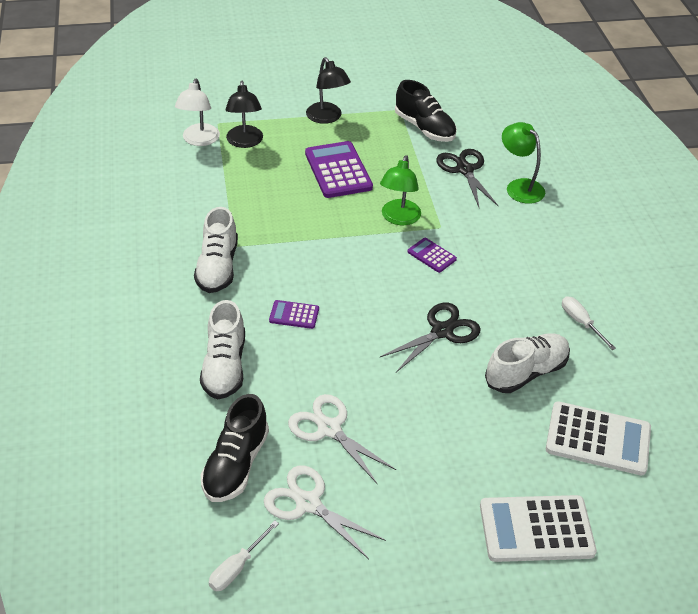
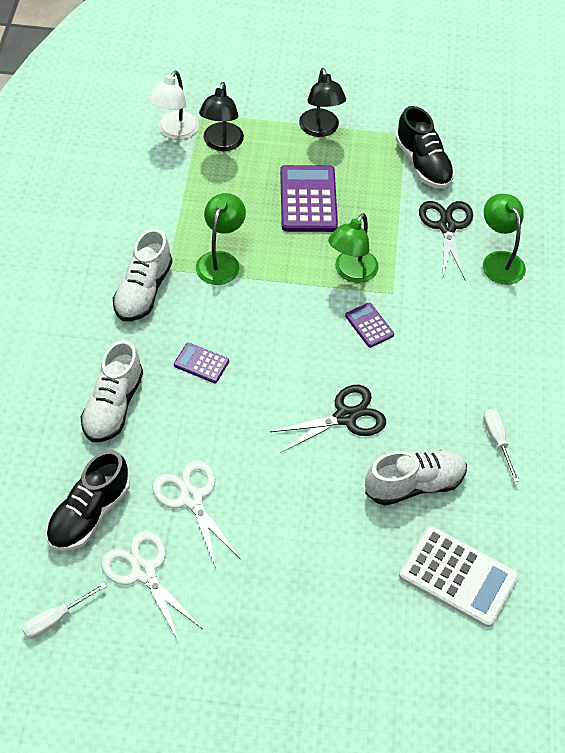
camera: 15 degrees right, 10 degrees up
white calculator [480,495,597,562] -> none
none -> green lamp [196,193,246,285]

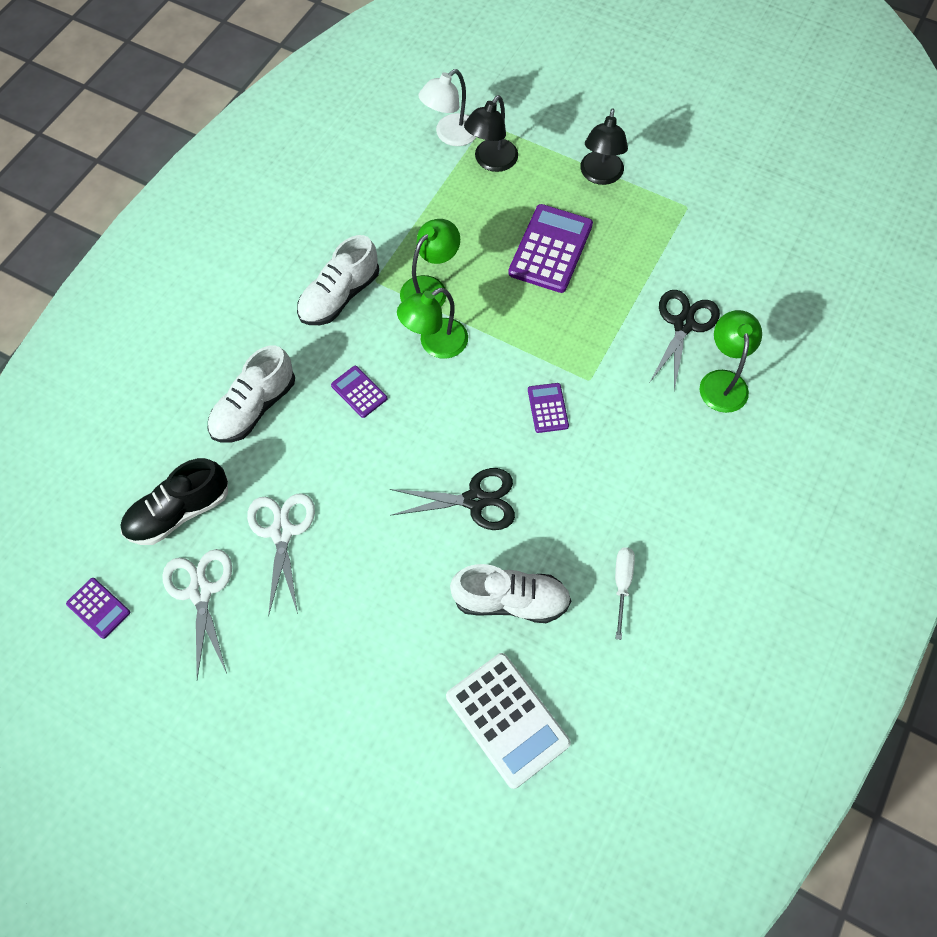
camera: 25 degrees right, 10 degrees up
white screwdriver [22,583,107,639] -> purple calculator [66,578,130,639]
green lamp [328,213,379,283] -> green lamp moved to [397,288,468,359]
black shoe [395,106,455,189] -> none

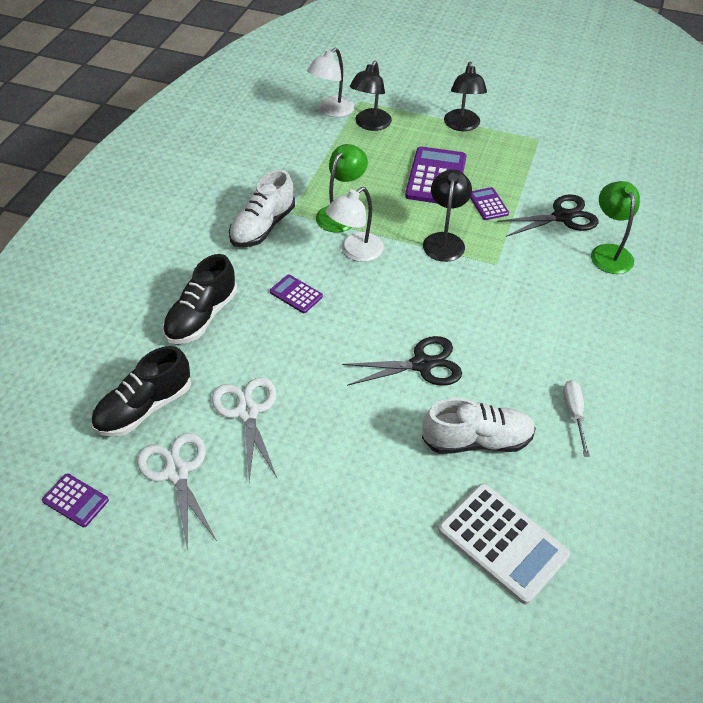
camera: 10 degrees left, 15 degrees down
white shoe [207,345,295,442] -> black shoe [163,254,237,344]
green lamp [397,288,468,359] -> white lamp [326,187,384,262]
purple calculator [528,383,569,433] -> purple calculator moved to [470,187,509,220]
black scissors [650,290,720,390] -> black scissors turned 60 degrees clockwise [497,195,599,237]
none -> black lamp [423,169,472,262]

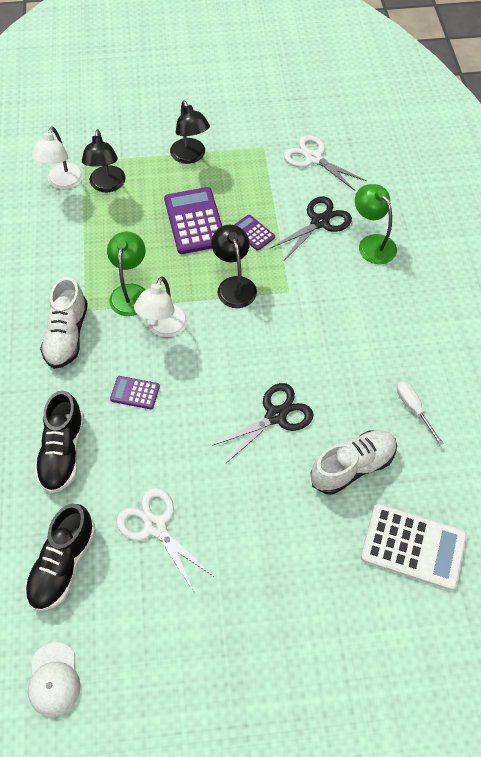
camera: 25 degrees left, 10 degrees up
purple calculator [42,473,109,527] -> white cap [28,642,81,717]
white scissors [137,433,216,551] -> white scissors moved to [284,135,367,191]

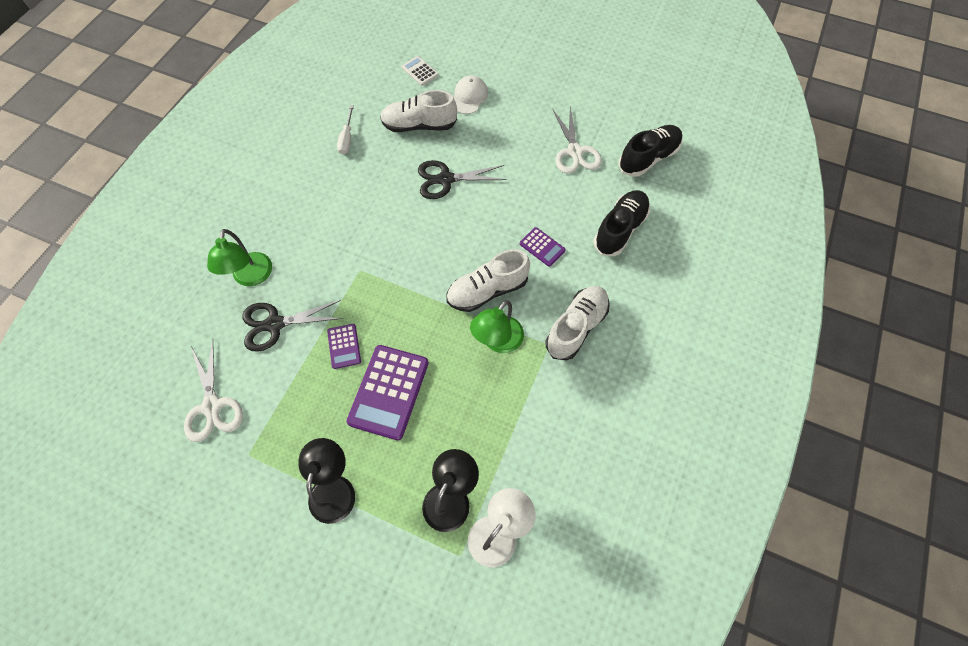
camera: 150 degrees left, 5 degrees up
white cap [28,642,81,717] -> white cap moved to [453,76,488,114]
white lamp [134,277,188,337] -> white shoe [446,249,530,312]
black lamp [211,225,257,308] -> none
white calculator [361,504,467,590] -> white calculator [401,56,439,86], size x0.52

